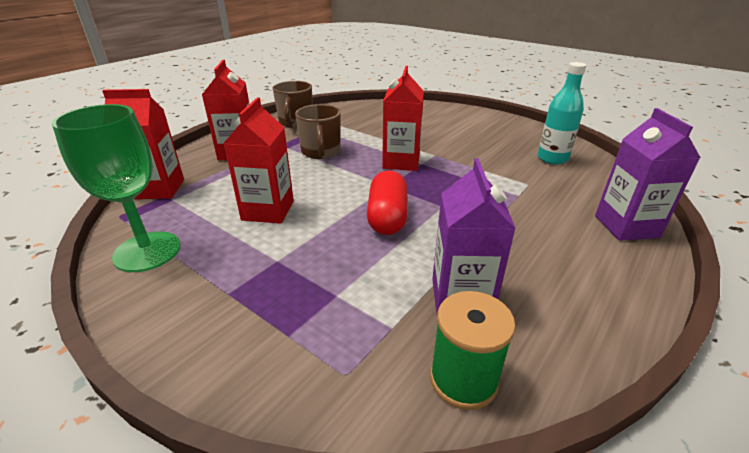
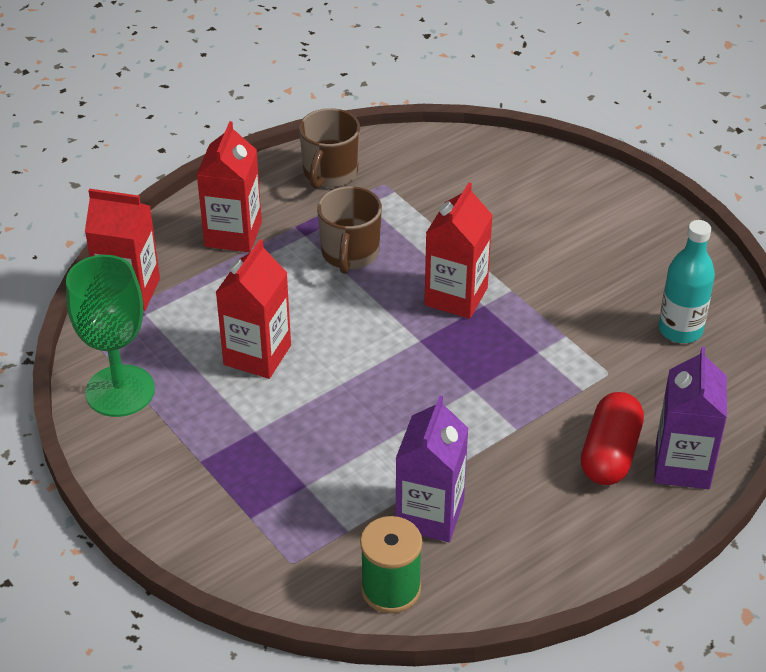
camera: 15 degrees right, 10 degrees up
red capsule [367,170,408,235] -> red capsule moved to [581,392,644,485]

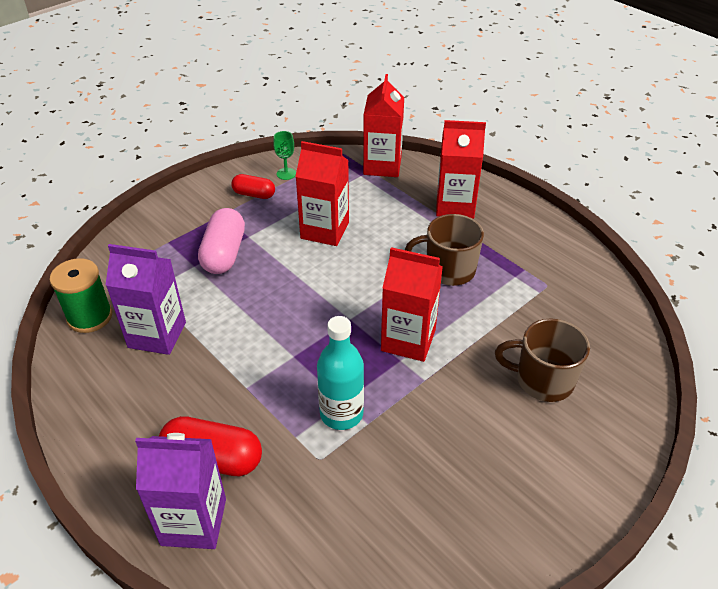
camera: 85 degrees right, 0 degrees up
green goblet [66,255,155,417] -> green goblet [273,131,296,180], size x0.42
brown mug [299,108,360,189] -> brown mug moved to [495,319,590,402]
turquoise bottle [659,220,715,343] -> turquoise bottle moved to [317,316,364,430]
none -> pink capsule [198,208,245,274]
none -> red capsule [231,174,275,199]

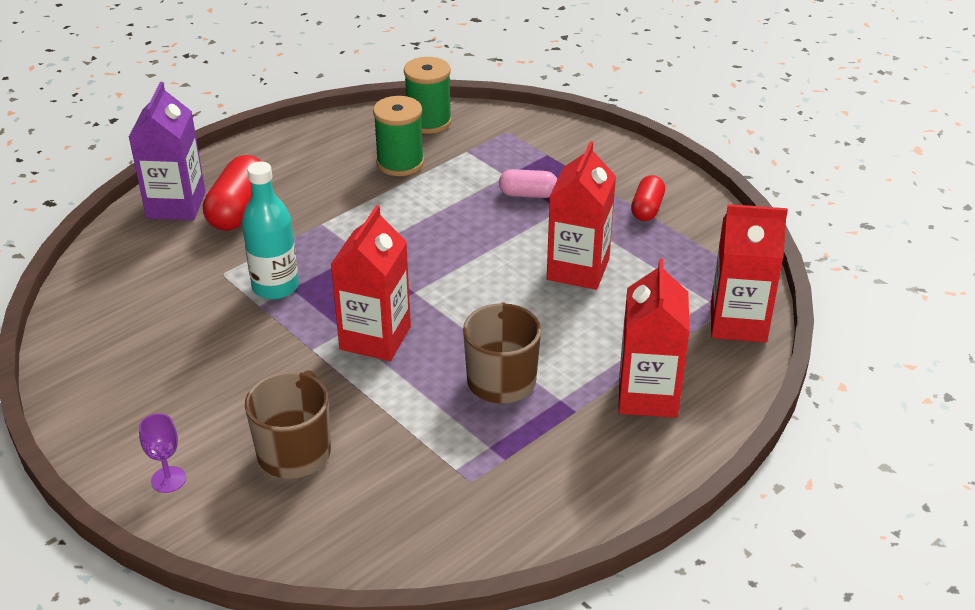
camera: 90 degrees right, 5 degrees down
purple carton [106,244,186,355] -> green spool [373,96,424,176]
pink capsule [198,208,245,274] -> pink capsule [499,169,557,198], size x0.61
green goblet [273,131,296,180] -> none
none -> purple goblet [139,413,186,493]

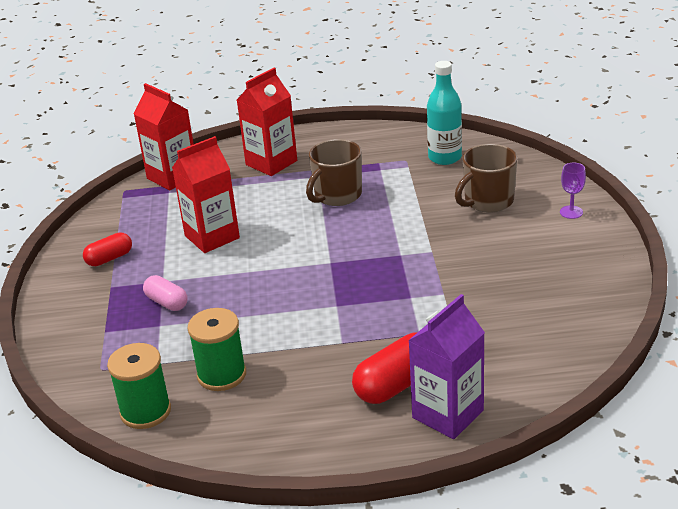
camera: 140 degrees left, 5 degrees down
turquoise bottle [242,161,299,299] -> turquoise bottle moved to [427,61,462,165]
red carton [330,205,411,361] -> none

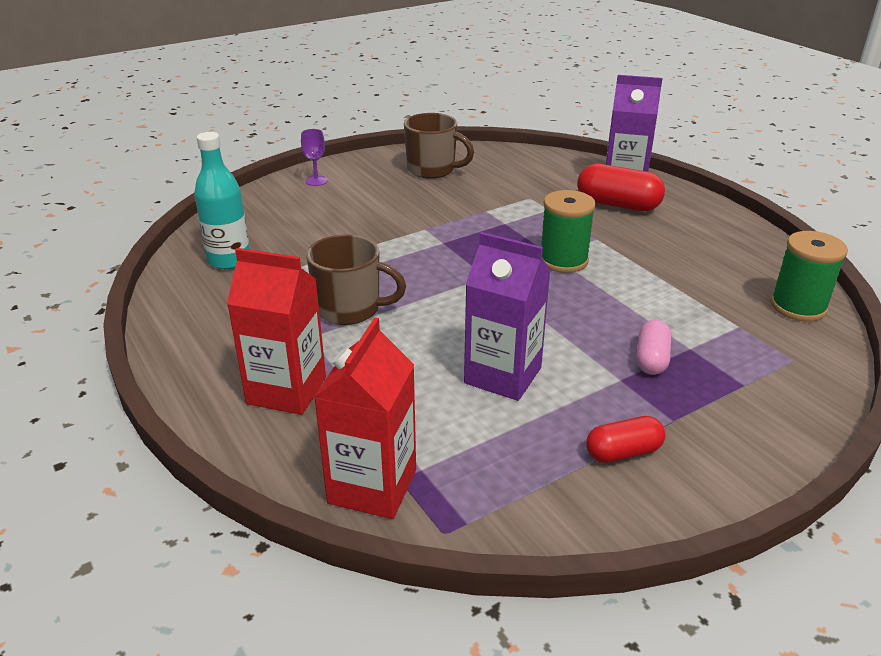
camera: 120 degrees left, 0 degrees up
red capsule [83,233,132,266] -> red capsule turned 45 degrees counterclockwise [586,416,666,463]
red carton [172,136,240,253] -> purple carton [464,232,551,401]
green spool [187,308,246,391] -> green spool moved to [541,190,596,273]
brown mug [455,144,517,213] -> brown mug moved to [404,113,474,179]

